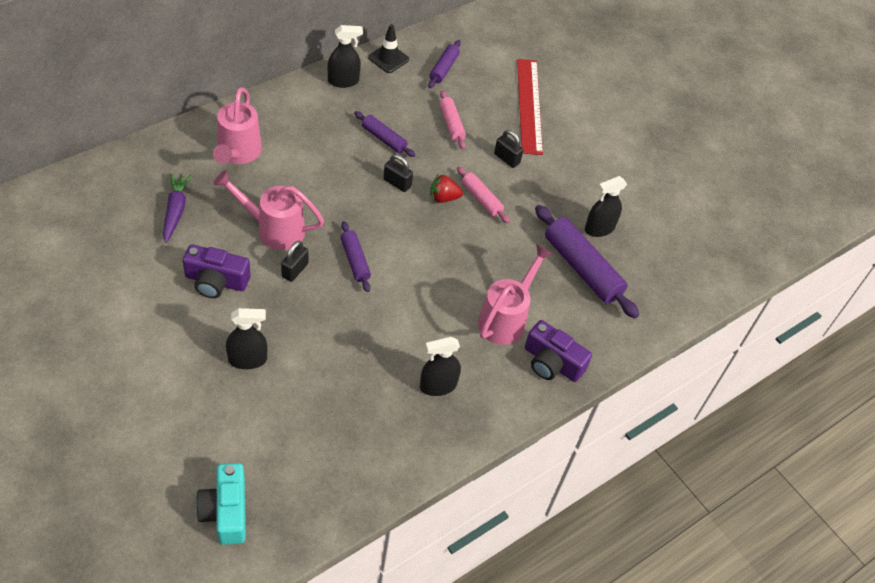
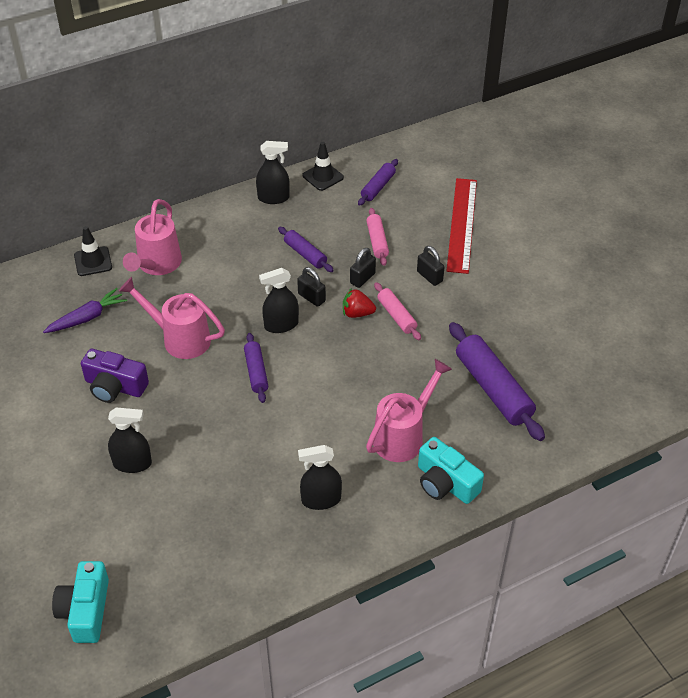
camera: 15 degrees right, 5 degrees down
purple carrot [163,173,192,243] -> purple carrot turned 45 degrees clockwise [43,288,127,333]
black padlock [281,241,309,282] -> black padlock moved to [350,248,376,288]
purple camera [525,320,592,382] -> turquoise camera [418,437,484,504]
black spray bottle [585,176,627,237] -> black spray bottle moved to [259,268,299,333]
none -> black traffic cone [74,226,112,276]

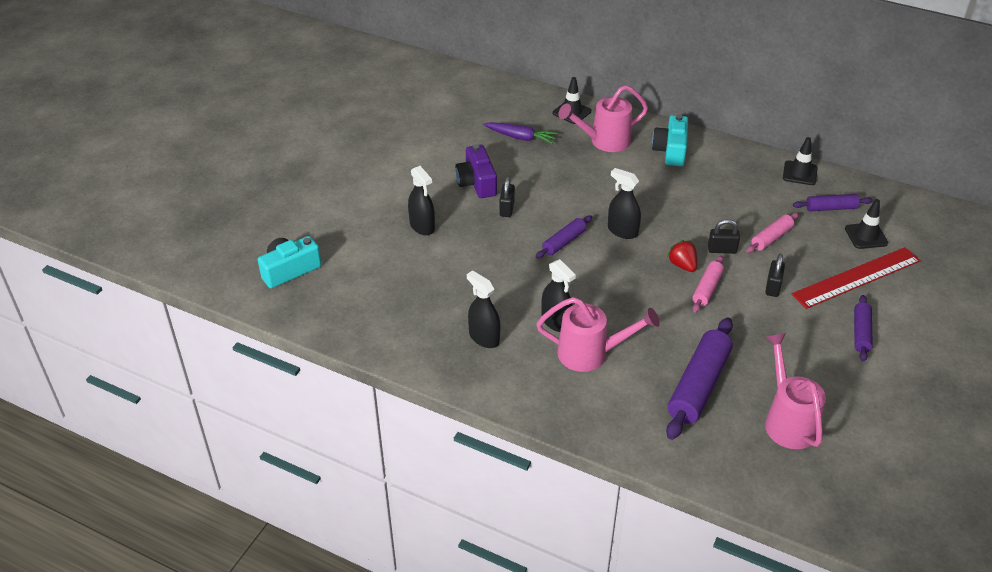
camera: 55 degrees right, 5 degrees down
pink watering can [119,277,225,359] -> pink watering can moved to [765,333,826,449]
black spray bottle [256,141,290,204] -> black spray bottle moved to [541,259,576,332]
purple rolling pin [278,227,334,272] -> purple rolling pin moved to [854,295,873,362]
black padlock [297,267,326,307] -> black padlock moved to [499,177,515,217]
turquoise camera [418,437,484,504] -> turquoise camera moved to [652,114,688,167]
none -> black traffic cone [845,199,888,249]

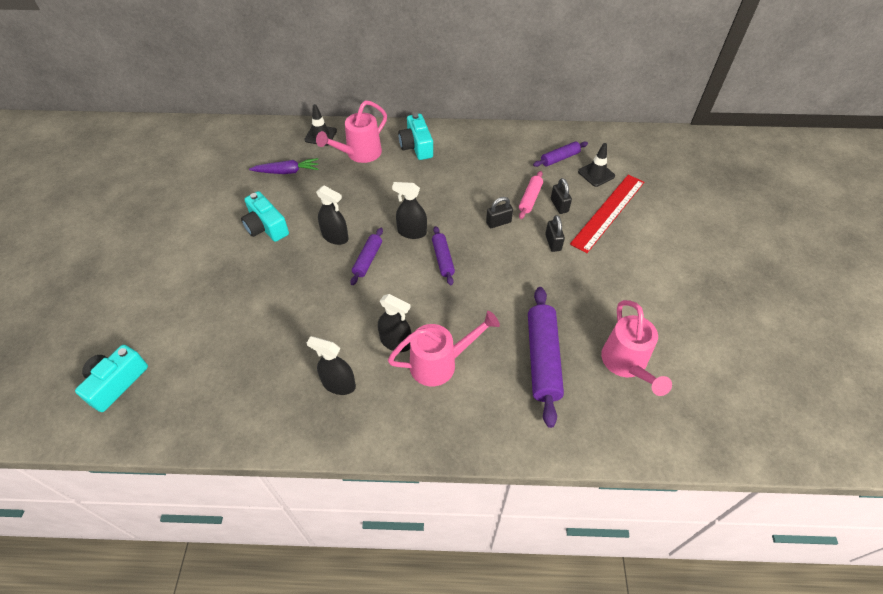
camera: 25 degrees left, 10 degrees up
black spray bottle [408,166,435,235] -> black spray bottle moved to [316,186,349,245]
purple camera [455,144,497,198] -> turquoise camera [241,191,289,242]
black padlock [499,177,515,217] -> black padlock moved to [551,178,572,214]
red strawberry [667,240,697,272] -> none
pink rolling pin [692,256,724,313] -> none
pink watering can [765,333,826,449] -> pink watering can turned 150 degrees counterclockwise [601,300,672,396]
black traffic cone [783,137,818,185] -> none
purple rolling pin [854,295,873,362] -> purple rolling pin moved to [432,226,455,286]

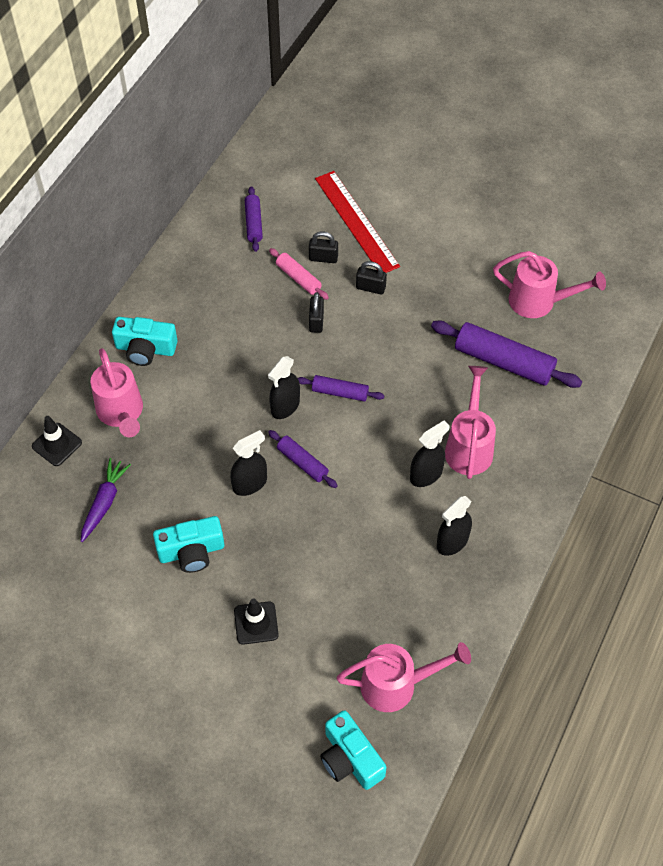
camera: 65 degrees left, 5 degrees up
black traffic cone [578,143,615,187] -> black traffic cone moved to [234,598,279,645]
none -> pink watering can [336,642,471,712]

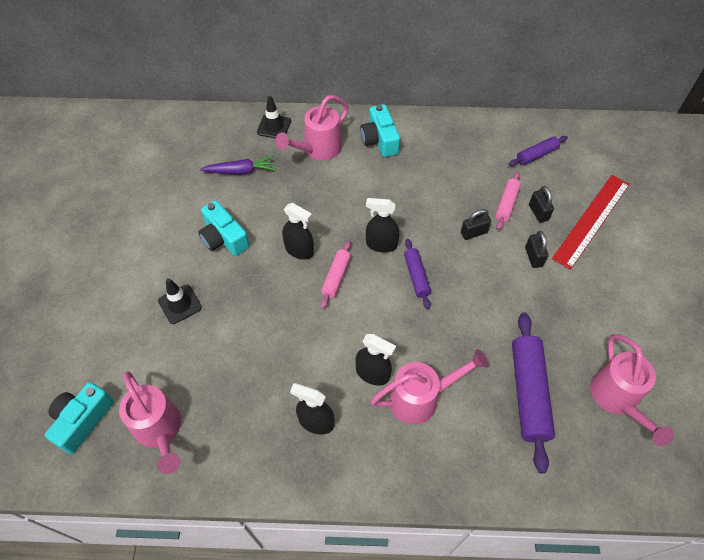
camera: 65 degrees right, 0 degrees up
purple rolling pin [268,430,338,488] -> pink rolling pin [321,240,351,309]

